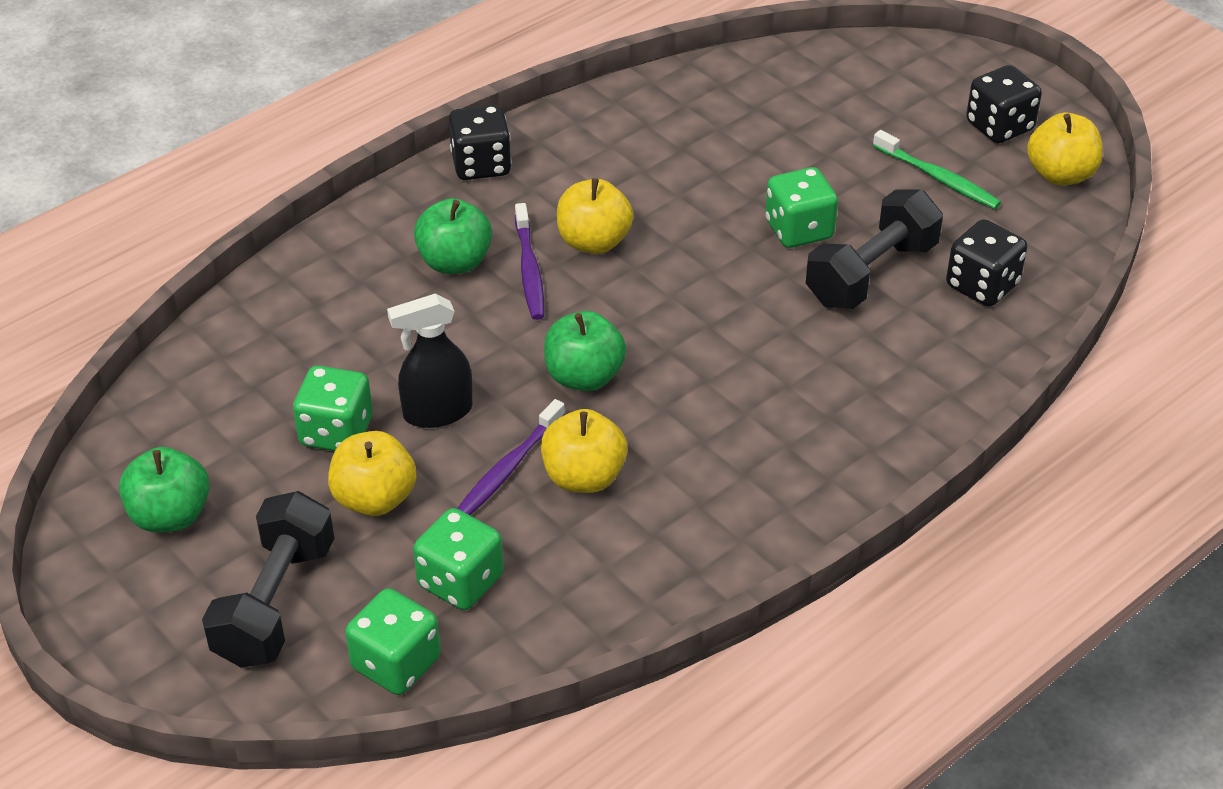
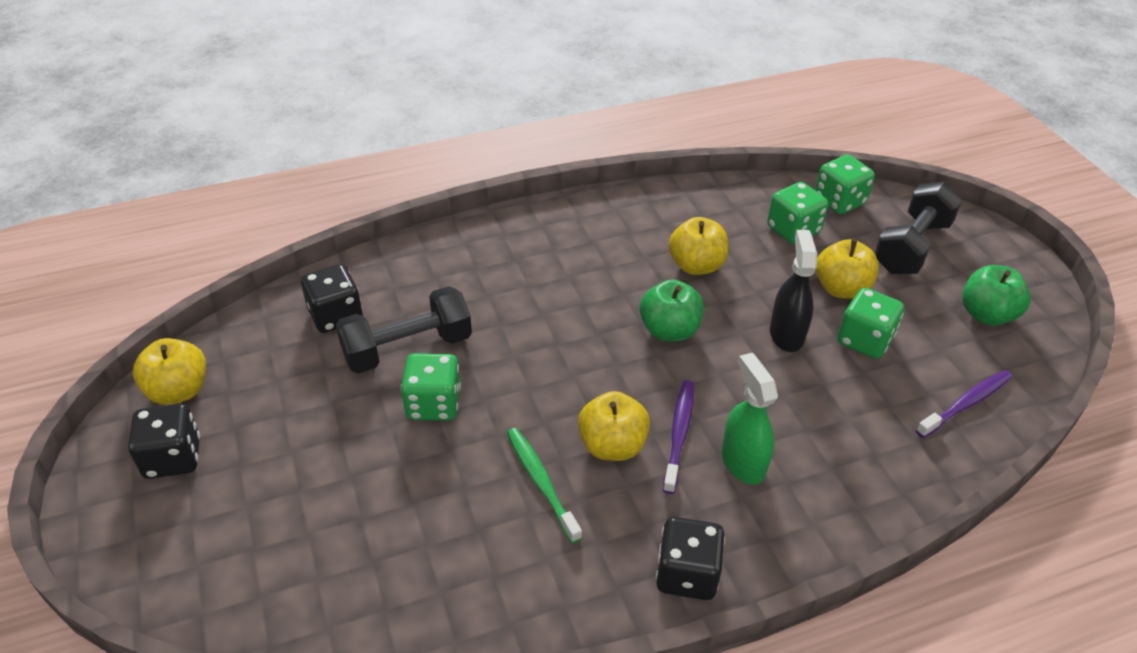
camera: 160 degrees left, 0 degrees up
black spray bottle [387,293,472,428] -> black spray bottle turned 90 degrees counterclockwise [770,230,817,352]
green apple [414,198,492,274] -> green spray bottle [722,353,778,485]
purple toothbrush [457,399,565,515] -> purple toothbrush moved to [916,370,1012,438]
green toothbrush [873,130,1001,209] -> green toothbrush moved to [507,428,582,543]

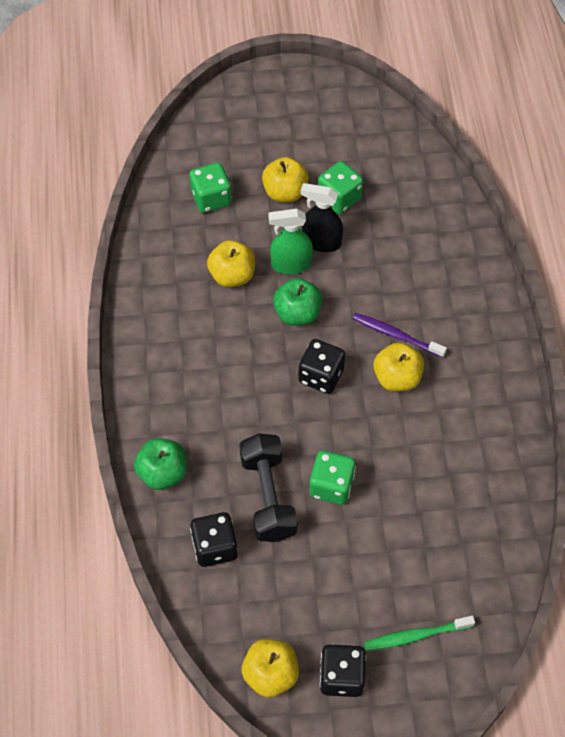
camera: 75 degrees left, 15 degrees up
green toothbrush [507,428,582,543] -> green toothbrush moved to [363,616,475,651]
black dice [656,517,725,600] -> black dice moved to [298,339,345,394]
green spray bottle [722,353,778,485] -> green spray bottle moved to [268,209,313,274]
green dice [815,155,875,214] -> none
black dumbbell [874,182,962,274] -> none
purple toothbrush [916,370,1012,438] -> none
green apple [962,265,1030,326] -> green apple moved to [134,438,187,490]

